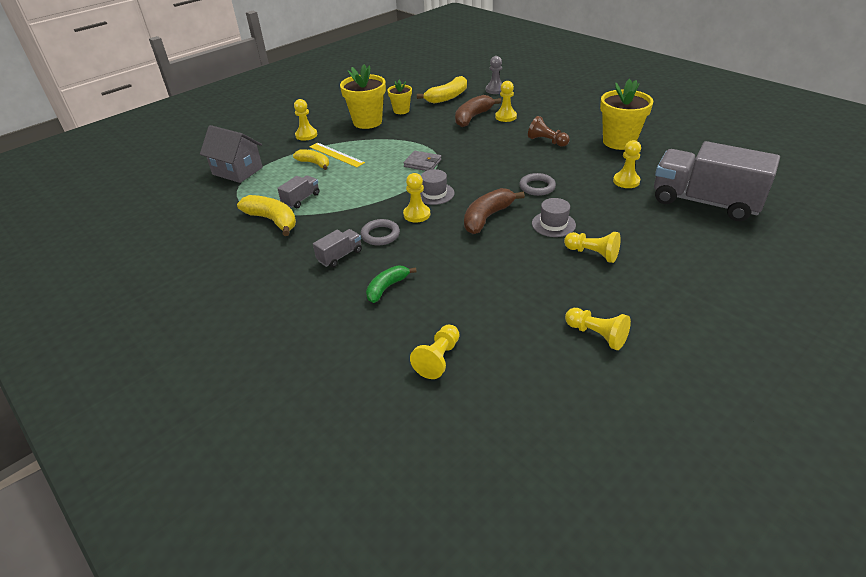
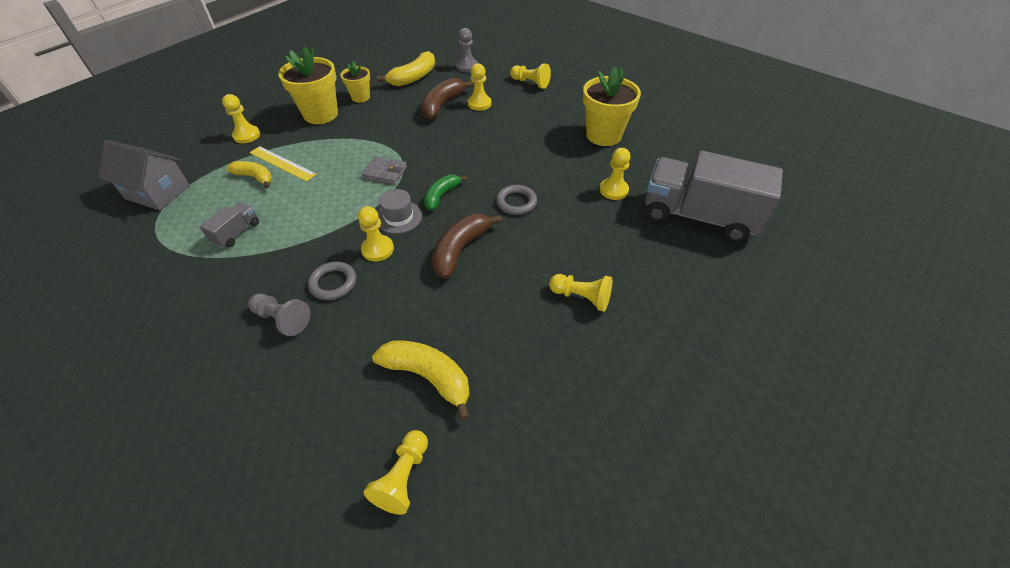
camera: 10 degrees left, 10 degrees up
yellow banana [237,195,296,236] -> yellow banana moved to [372,340,470,420]
grey truck [313,229,362,268] -> grey pawn [248,293,310,336]
green banana [366,265,417,303] -> green banana moved to [424,174,467,210]
brown pawn [528,116,570,147] -> none
grey hat [532,198,576,237] -> none
yellow pawn [565,308,631,350] -> yellow pawn moved to [510,63,551,89]

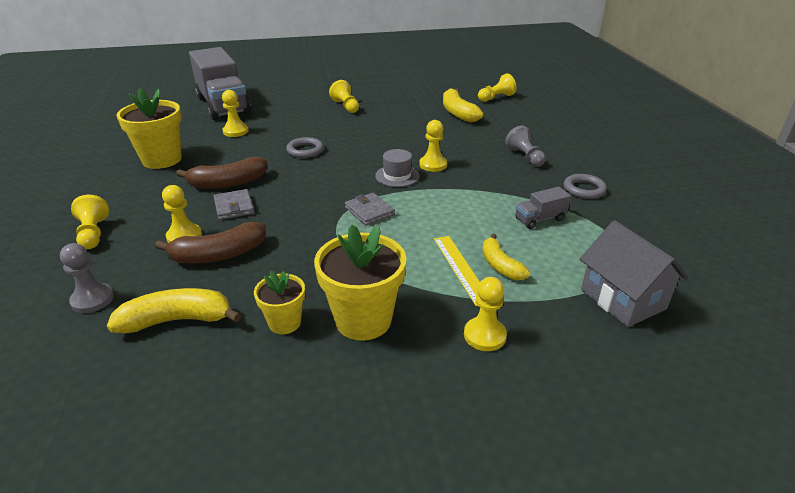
camera: 140 degrees left, 15 degrees down
grey ring [308,262,356,300] -> grey ring moved to [564,174,607,199]
green banana [424,174,467,210] -> none
brown banana [432,214,502,279] -> brown banana moved to [176,157,268,189]
none -> grey wallet [214,189,254,220]

